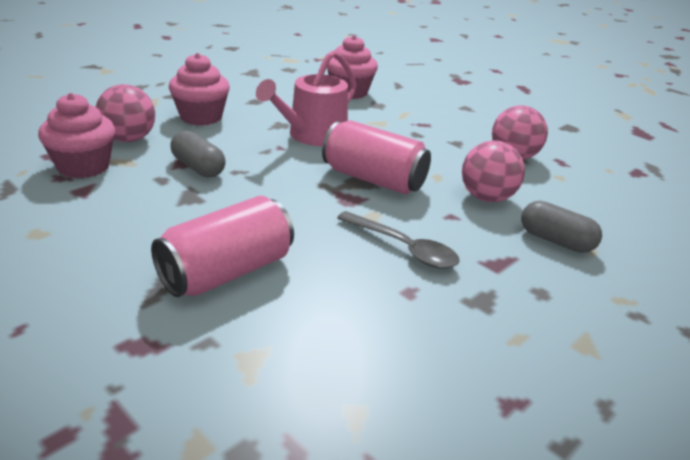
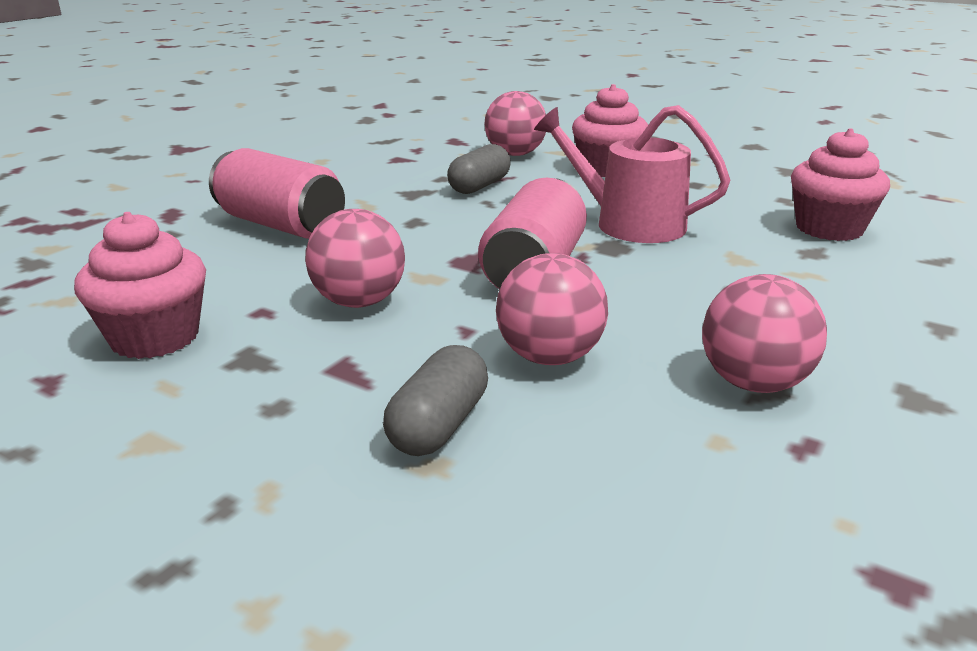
camera: 80 degrees right, 5 degrees down
pink cupcake [38,93,115,179] -> pink cupcake moved to [74,212,206,359]
grey spoon [337,211,460,269] -> pink ball [305,209,405,308]

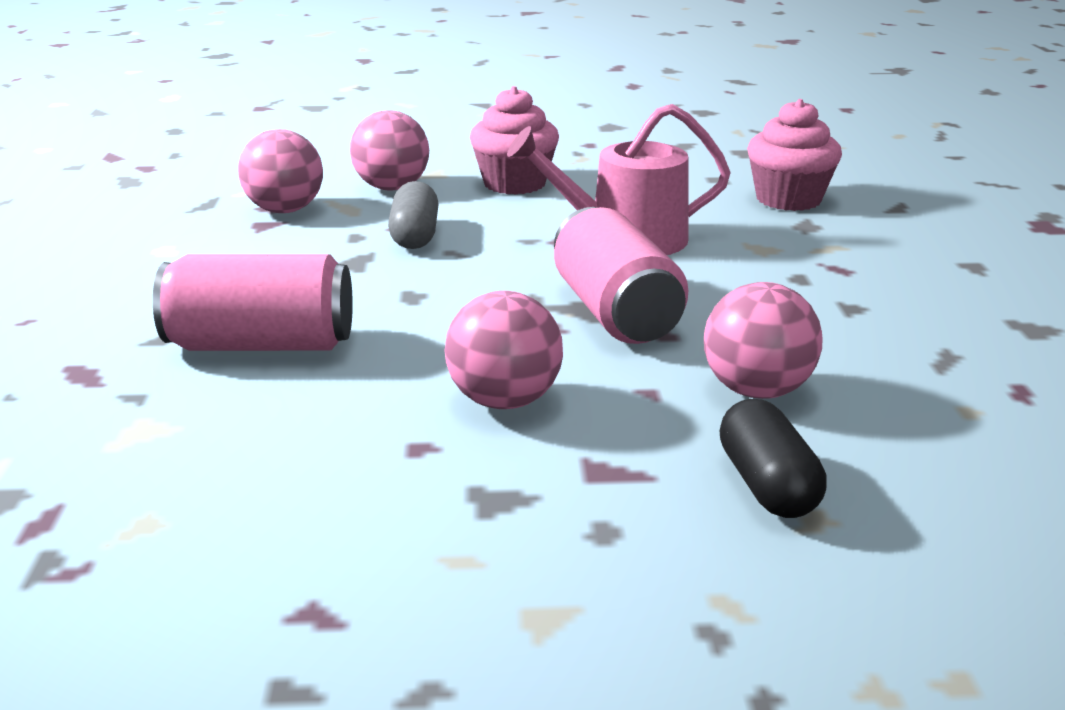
camera: 35 degrees left, 0 degrees up
pink cupcake [74,212,206,359] -> none
grey capsule [383,345,488,456] -> black capsule [720,399,827,518]
pink ball [702,274,827,393] -> pink ball moved to [238,129,323,213]

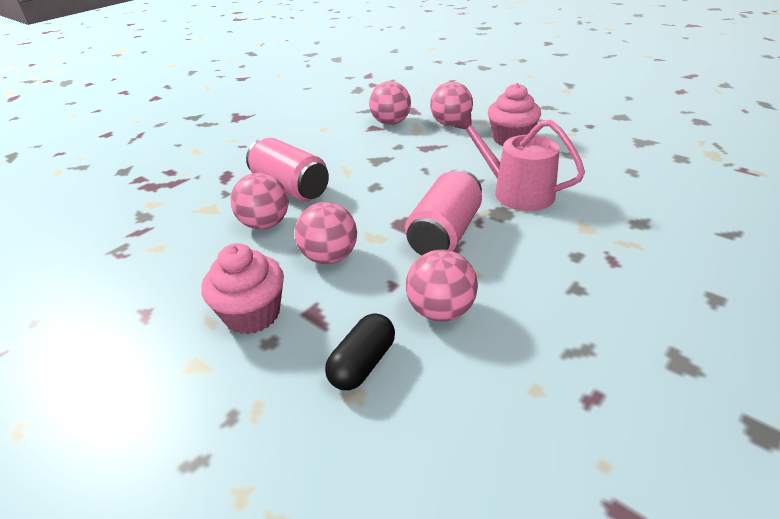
camera: 45 degrees right, 10 degrees up
grey capsule [388,181,439,249] -> none
pink cupcake [747,99,842,211] -> pink cupcake moved to [202,243,284,334]
none -> pink ball [230,173,289,229]

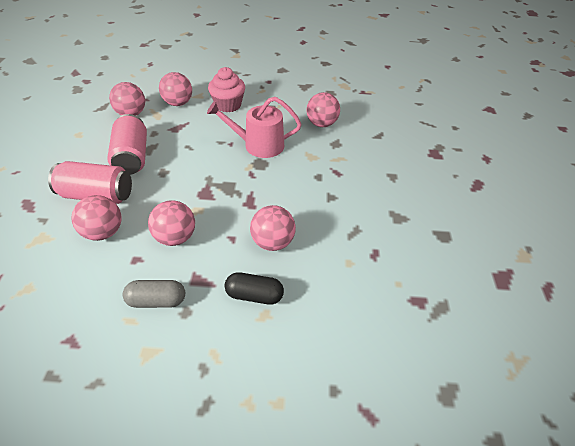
camera: 40 degrees left, 10 degrees up
pink cupcake [202,243,284,334] -> grey capsule [123,280,185,308]
black capsule [325,313,395,390] -> black capsule turned 75 degrees counterclockwise [225,272,284,305]
pink can [405,169,482,255] -> pink can moved to [107,114,147,175]
none -> pink ball [307,92,340,127]

